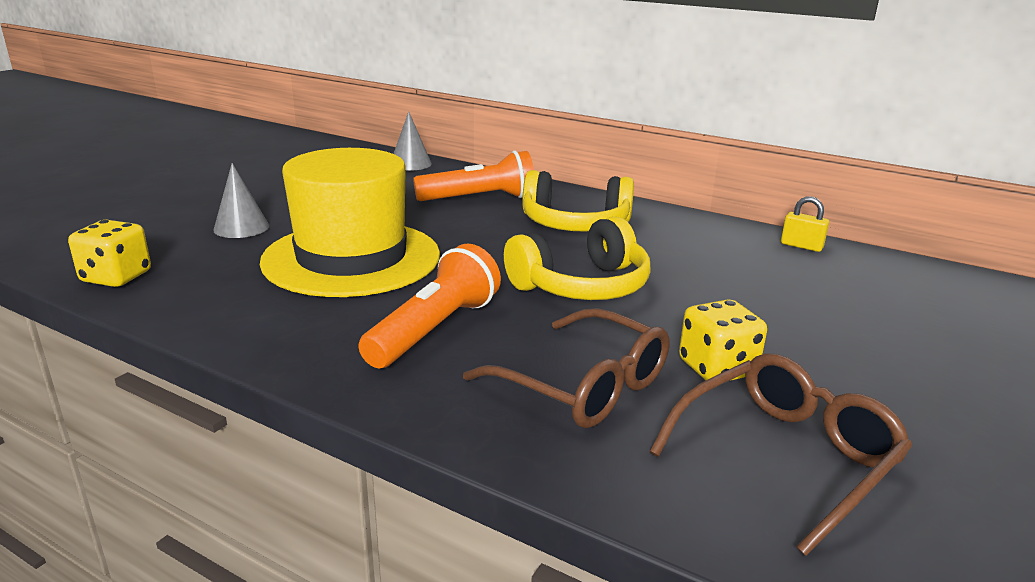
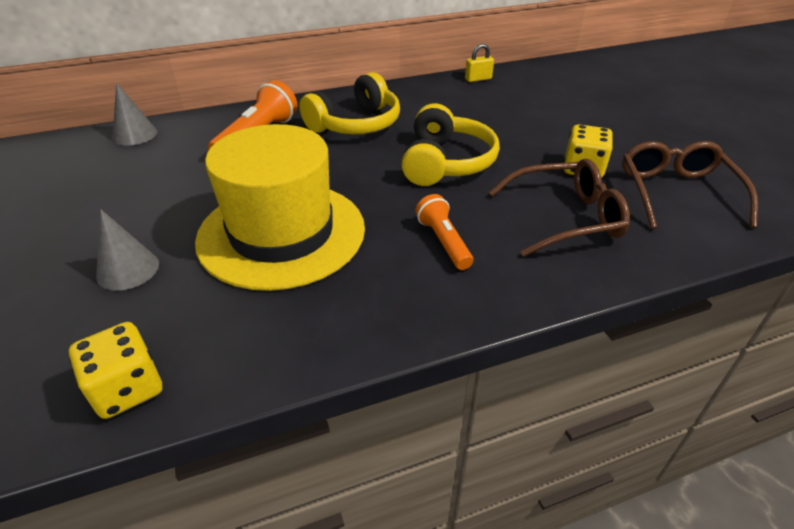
camera: 50 degrees left, 15 degrees up
orange flashlight [358,243,501,368] -> orange flashlight [415,194,473,270], size x0.63

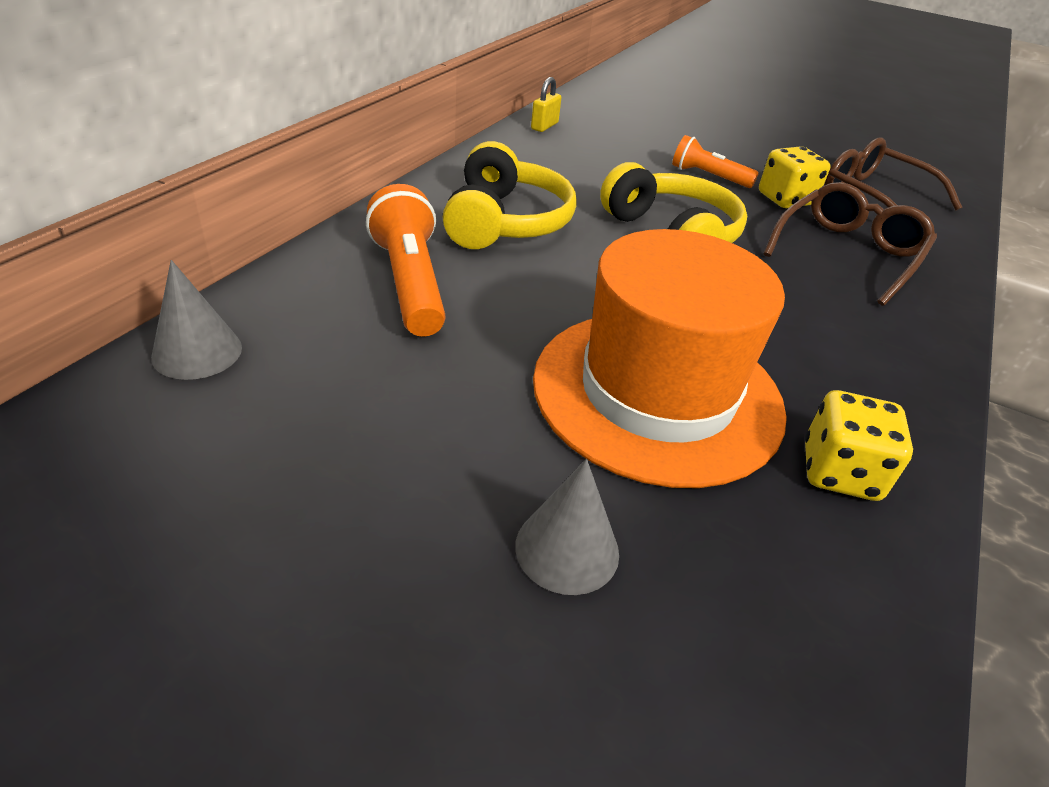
camera: 45 degrees left, 0 degrees up
yellow dice [69,322,162,419] -> yellow dice moved to [805,390,913,501]
yellow hat [195,124,365,291] -> orange hat [533,229,787,488]
orange flashlight [415,194,473,270] -> orange flashlight moved to [672,135,759,188]

